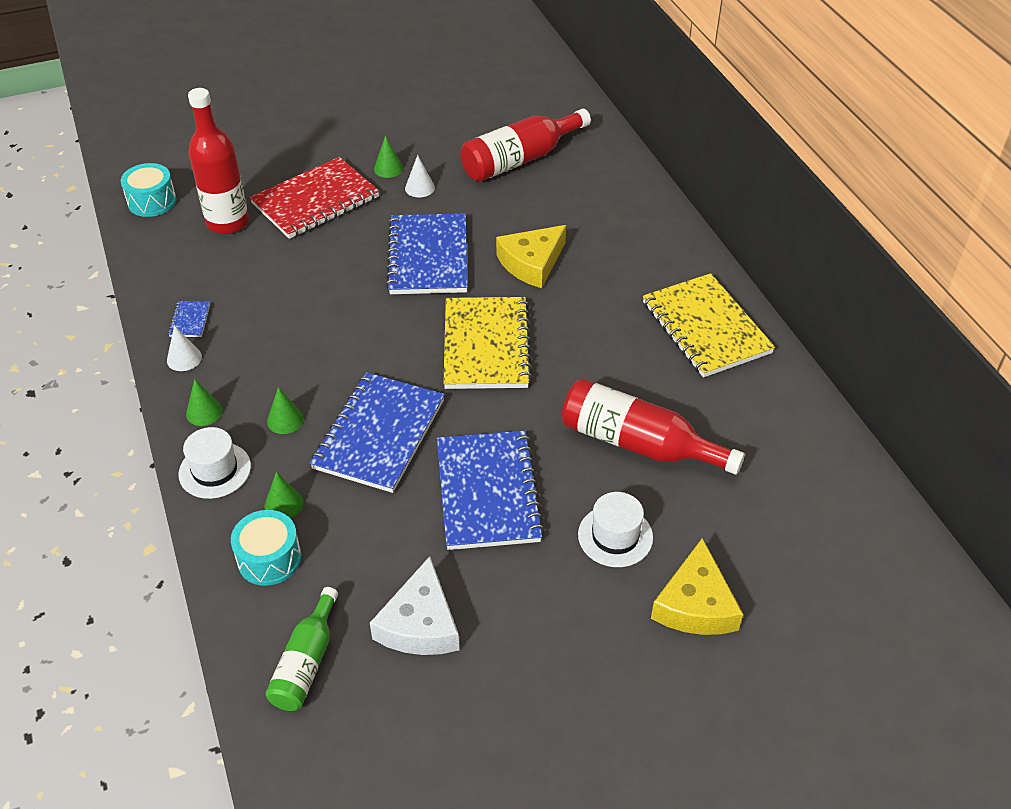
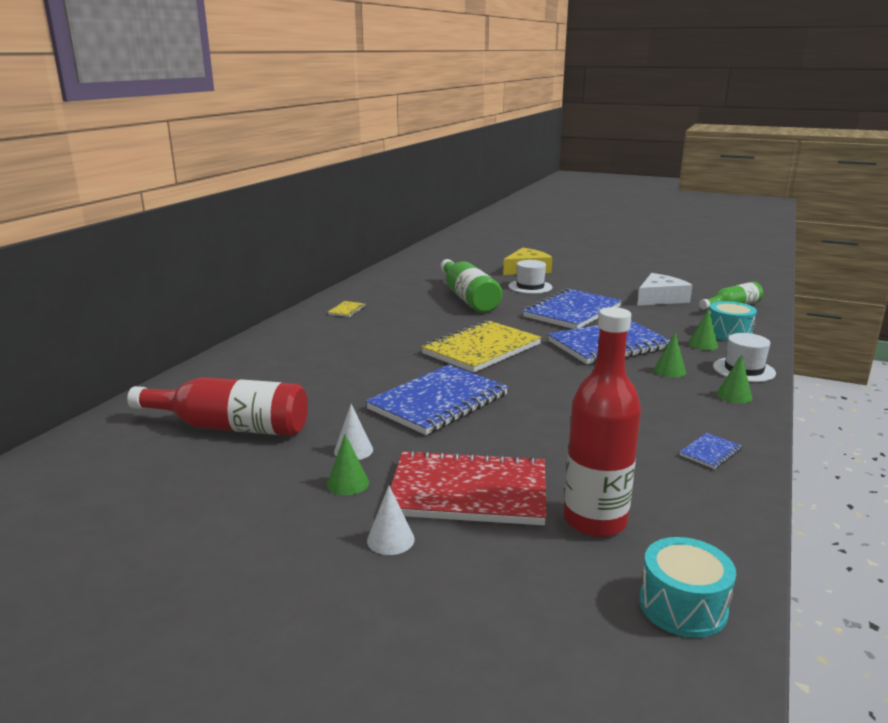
camera: 135 degrees left, 25 degrees down
white cone [167,325,202,371] -> white cone moved to [367,486,415,555]
yellow cheese [496,225,566,288] -> none
red bottle [562,379,745,475] -> green bottle [440,259,502,313]
yellow notebook [643,273,775,378] -> yellow notebook [328,301,366,317], size x0.41

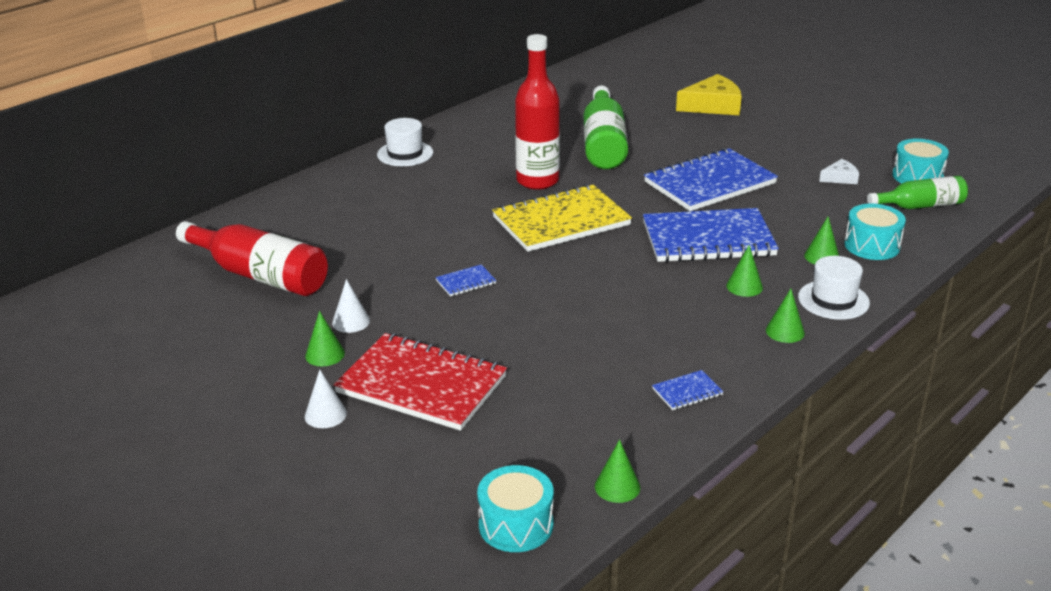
camera: 20 degrees right, 10 degrees up
yellow notebook [328,301,366,317] -> none
blue notebook [366,365,508,435] -> blue notebook [436,265,497,297], size x0.41
white hat [509,260,552,294] -> white hat moved to [377,118,433,166]
red bottle [564,307,641,537] -> red bottle moved to [515,34,560,190]
white cheese [637,273,692,306] -> white cheese [819,159,859,184], size x0.52
none -> green cone [595,439,640,503]
none -> turquoise drum [892,138,949,183]

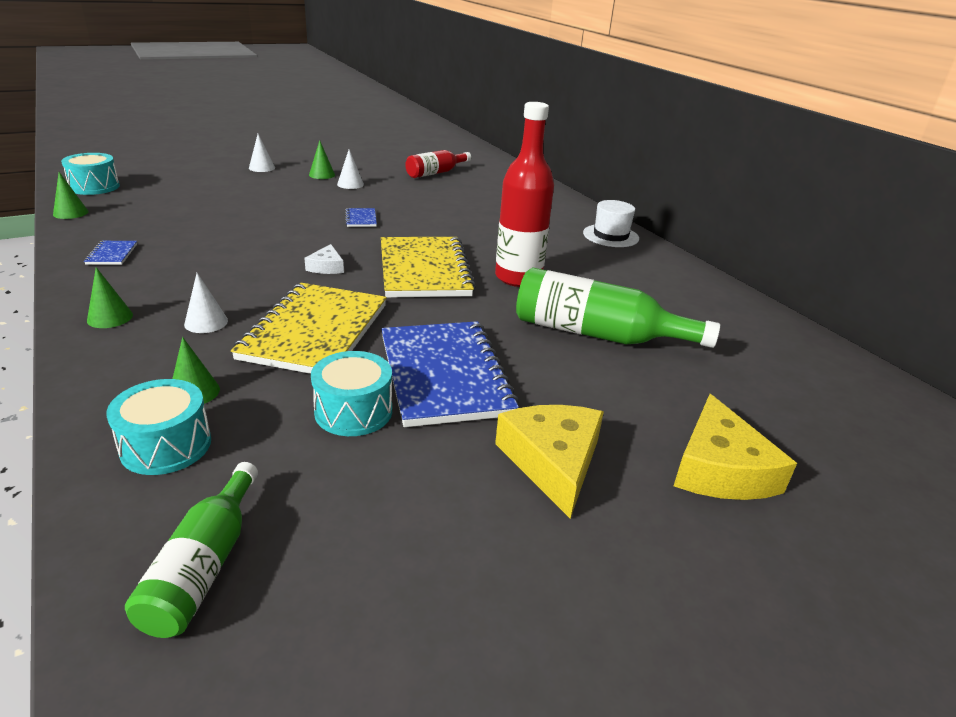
camera: 105 degrees right, 0 degrees up
red bottle [176,221,328,296] -> red bottle [405,150,471,178], size x0.62
red notebook [333,333,507,431] -> none
blue notebook [643,208,779,262] -> yellow notebook [231,283,387,374]
green cone [726,245,763,297] -> white cone [184,273,228,333]
white hat [798,256,870,320] -> none
white cheese [819,159,859,184] -> white cheese moved to [304,244,344,274]
turquoise drum [892,138,949,183] -> turquoise drum moved to [311,351,392,436]
none -> yellow cheese [495,405,604,519]

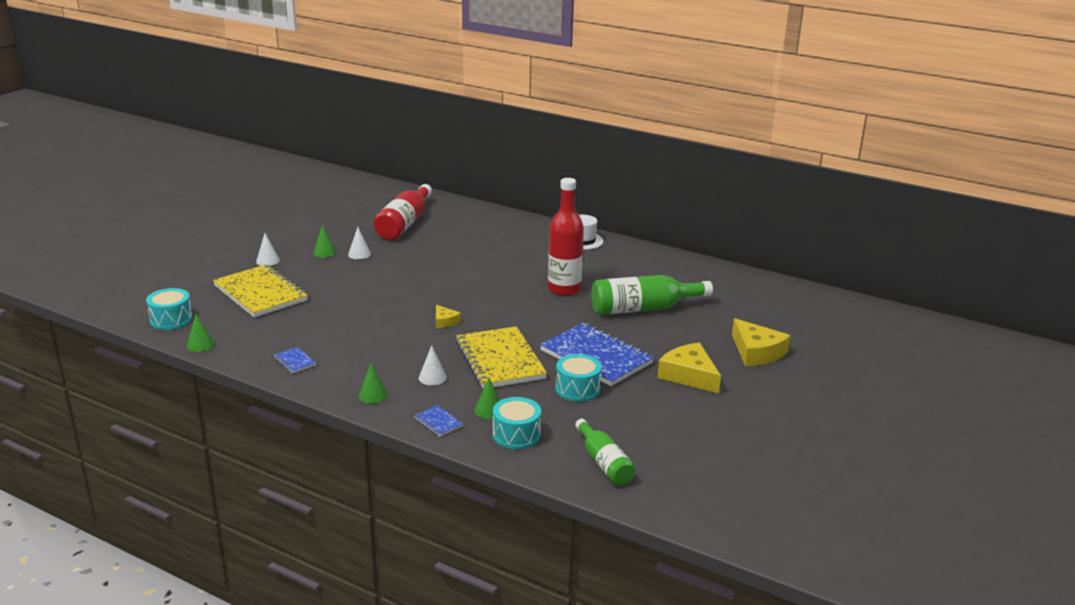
camera: 30 degrees left, 5 degrees down
white cheese [304,244,344,274] -> yellow cheese [436,305,461,328]
blue notebook [345,208,377,227] -> blue notebook moved to [414,405,463,437]
yellow notebook [381,237,476,298] -> yellow notebook moved to [213,264,308,317]
red bottle [405,150,471,178] -> red bottle [373,184,432,240], size x1.60

